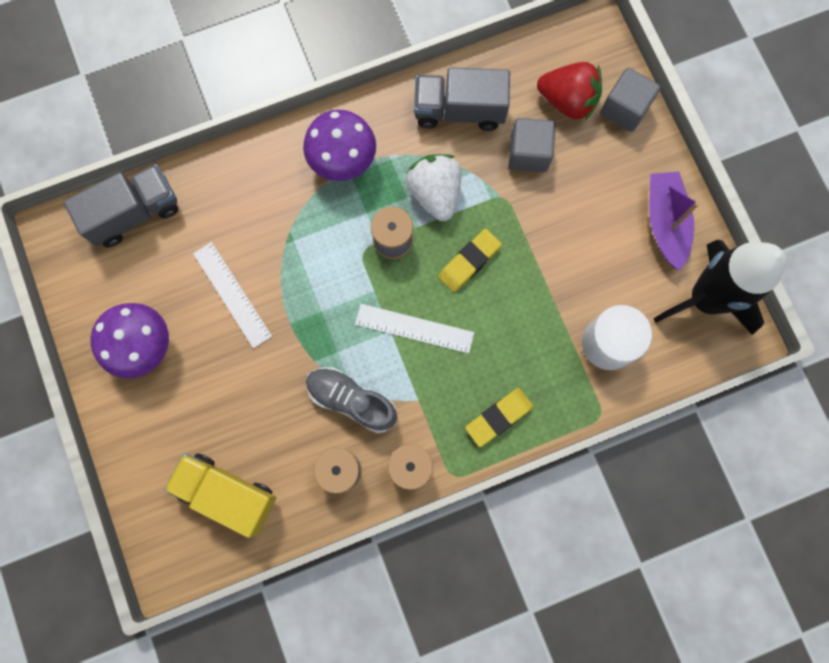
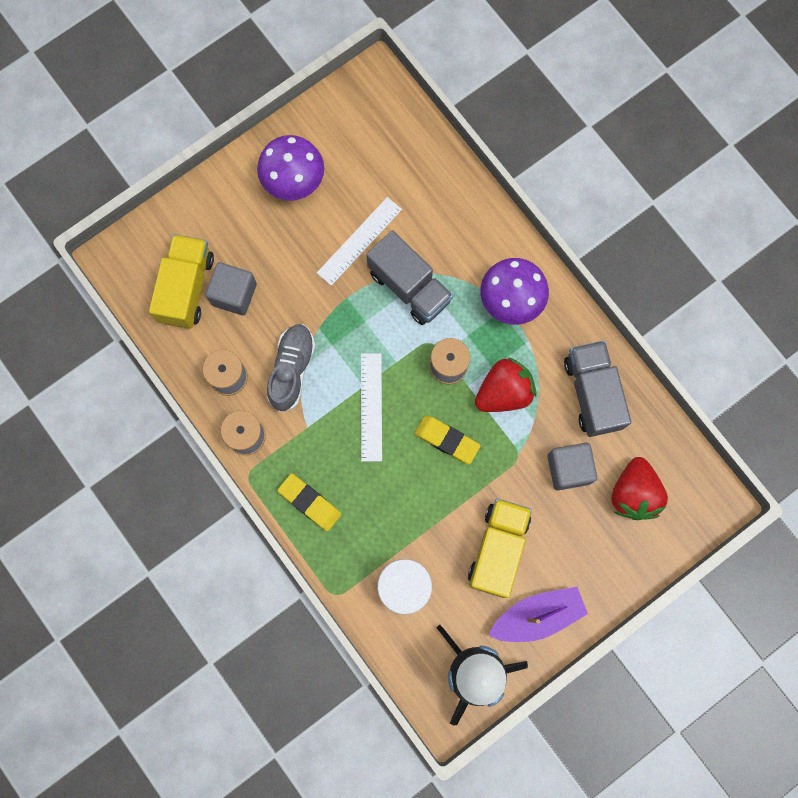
camera: 75 degrees right, 0 degrees up
grey truck [63,164,178,247] -> grey truck moved to [366,230,453,325]
white strawberry [406,154,462,221] -> red strawberry [475,357,536,412]
grey cube [600,68,661,132] -> grey cube moved to [205,262,257,315]
none -> yellow truck [468,498,532,598]

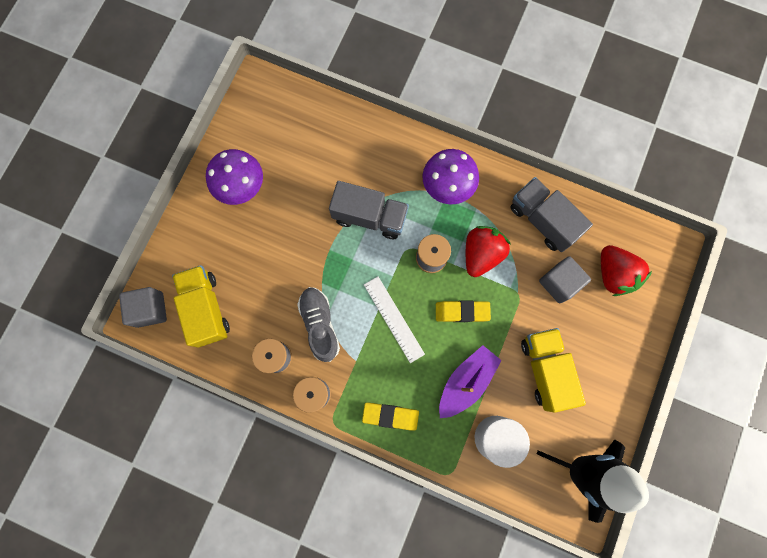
camera: 30 degrees left, 0 degrees up
grey cube [205,262,257,315] -> grey cube moved to [119,287,167,328]
white ruler [317,197,402,286] -> none
purple boat [488,587,588,642] -> purple boat moved to [439,345,502,418]

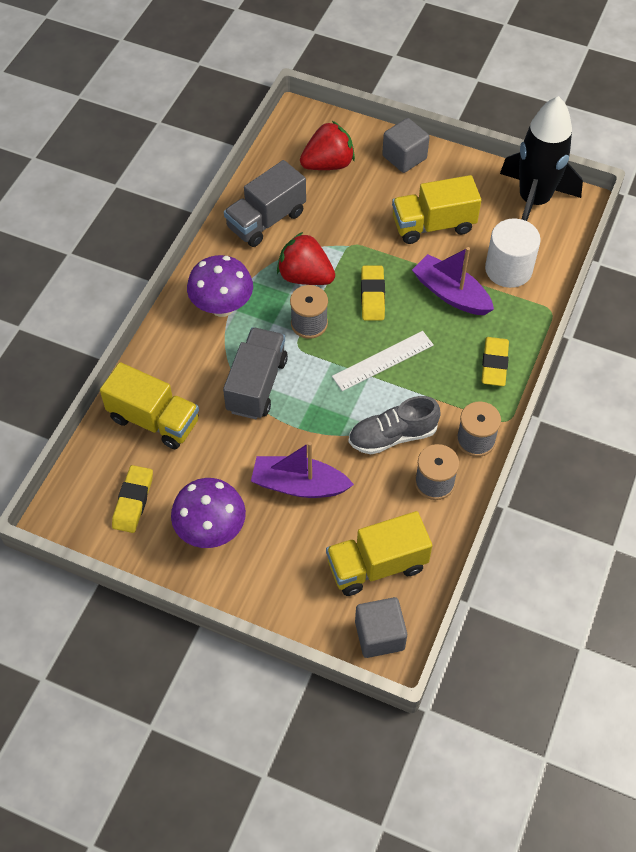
camera: 90 degrees left, 20 degrees down
grey cube [539,256,591,303] -> grey cube moved to [382,118,429,173]
none -> yellow truck [100,362,199,449]
none -> yellow eraser [112,465,153,533]
none -> purple boat [251,442,354,498]

